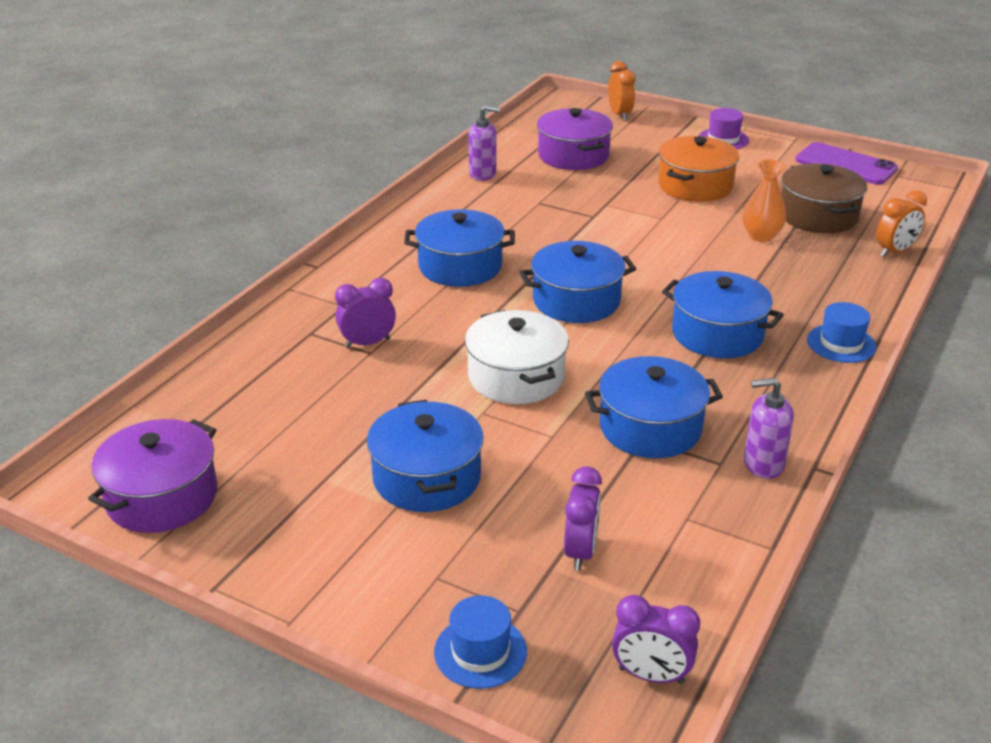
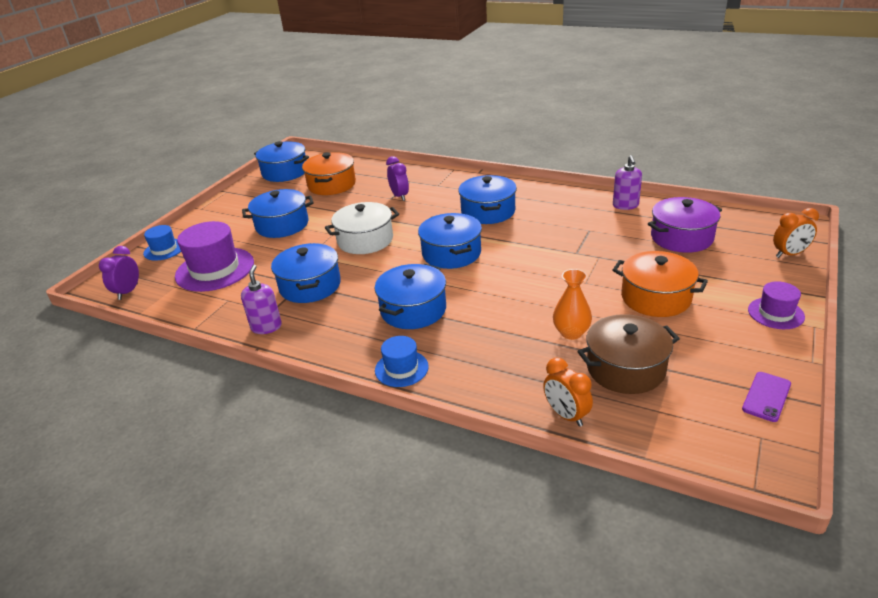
camera: 90 degrees right, 0 degrees up
purple pot [88,419,217,533] -> blue pot [254,141,309,182]
purple clock [564,466,602,570] -> purple hat [175,221,254,292]
purple phone [795,142,898,185] -> purple phone [742,372,791,422], size x0.61
none -> orange pot [302,152,356,195]

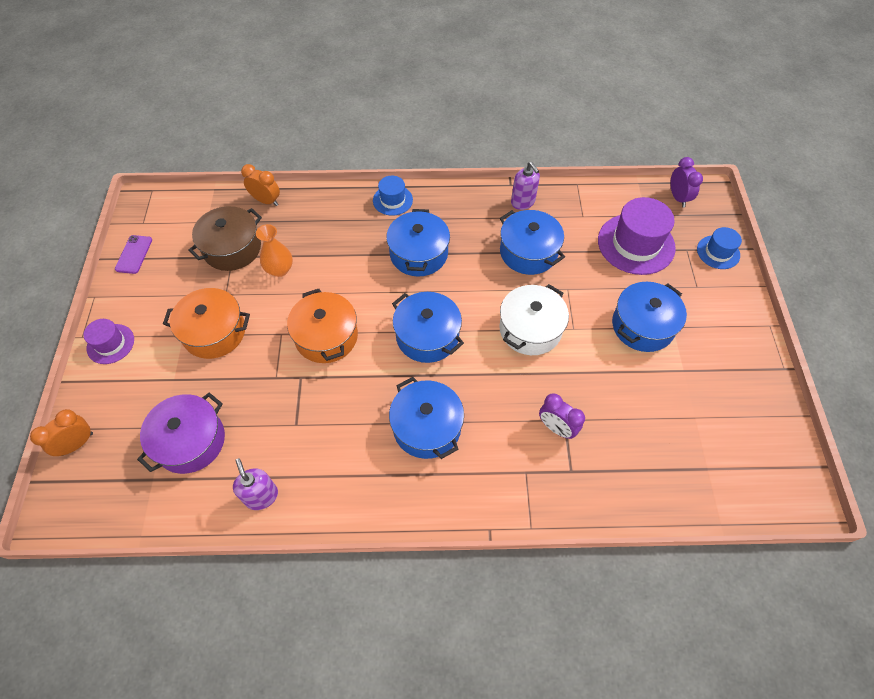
camera: 150 degrees right, 25 degrees up
blue pot [254,141,309,182] -> none
orange pot [302,152,356,195] -> orange pot moved to [287,289,358,363]

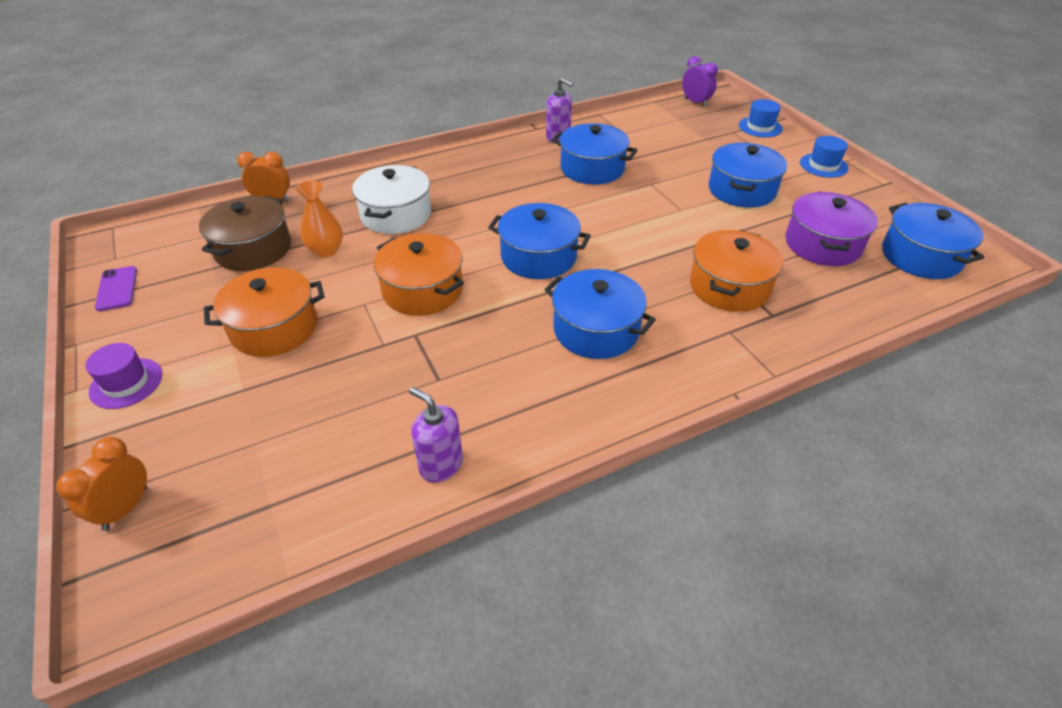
camera: 25 degrees left, 15 degrees down
purple pot [137,393,225,474] -> purple pot moved to [785,191,878,266]
blue hat [373,176,413,216] -> blue hat moved to [800,136,848,178]
blue pot [386,209,450,276] -> blue pot moved to [882,203,984,279]
white pot [499,284,569,355] -> white pot moved to [352,165,431,234]
purple clock [539,393,585,439] -> orange pot [690,230,783,312]
purple hat [598,197,676,275] -> none

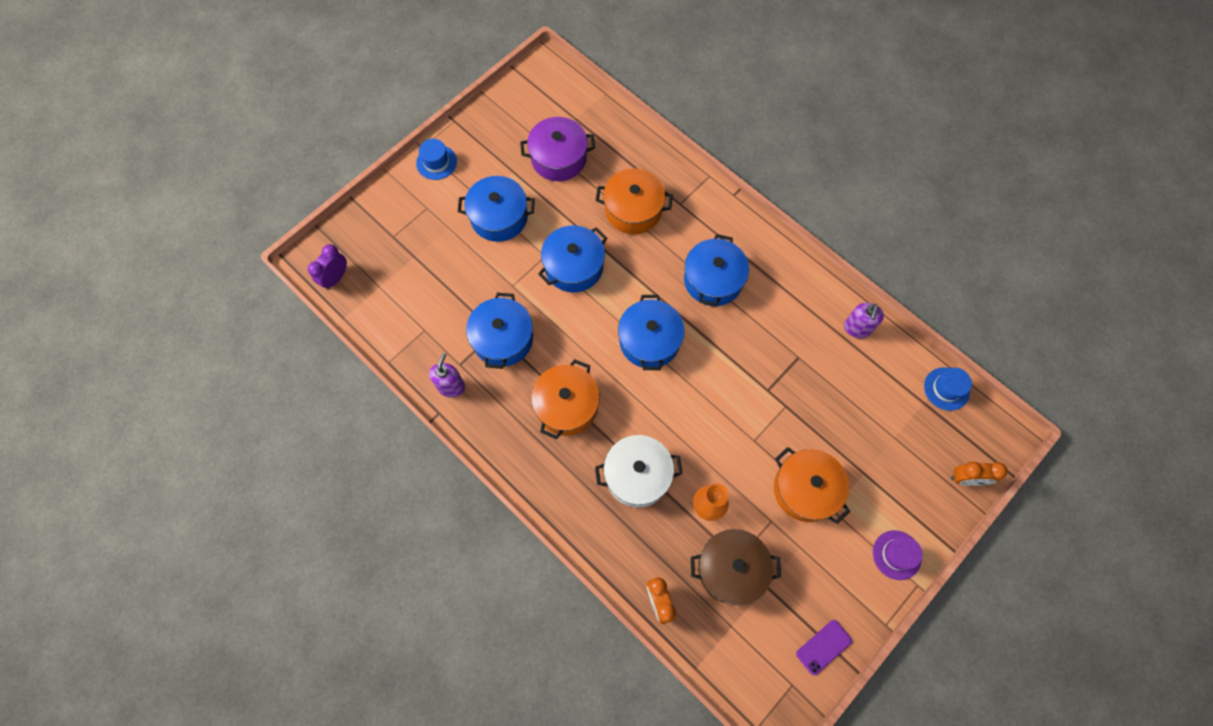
camera: 110 degrees left, 25 degrees up
orange pot [374,233,464,316] -> orange pot moved to [531,359,600,439]
blue hat [739,99,783,137] -> blue hat moved to [924,367,972,411]
blue pot [882,203,984,279] -> blue pot moved to [538,225,607,293]

